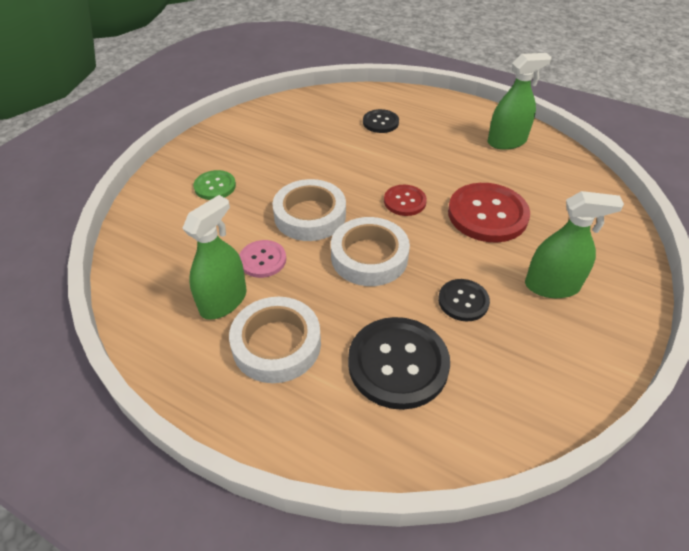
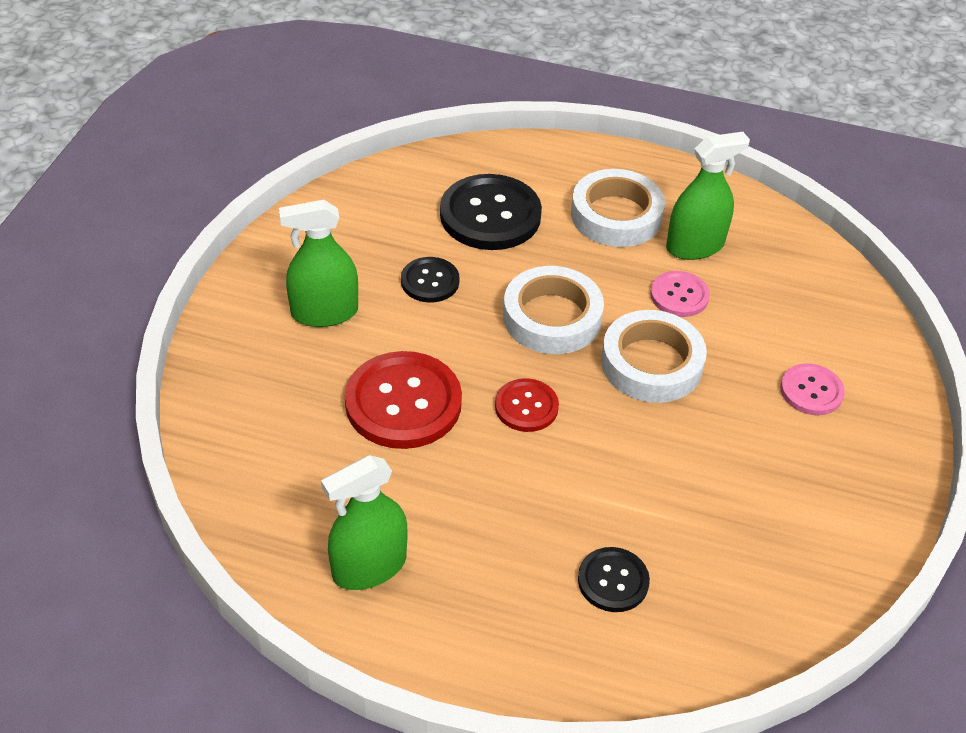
camera: 165 degrees right, 0 degrees up
green spray bottle [182,195,247,320] -> green spray bottle turned 135 degrees counterclockwise [666,132,750,260]
green button [193,170,236,200] -> pink button [780,363,845,415]

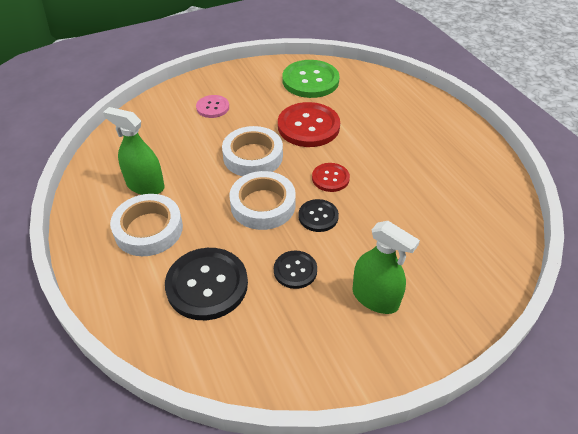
camera: 130 degrees left, 0 degrees up
green spray bottle [321,455,407,590] -> none
red button [345,351,462,449] -> red button moved to [278,102,340,147]
black button [578,547,650,612] -> black button moved to [298,199,339,232]
pink button [650,271,710,317] -> none
none -> green button [282,60,339,98]

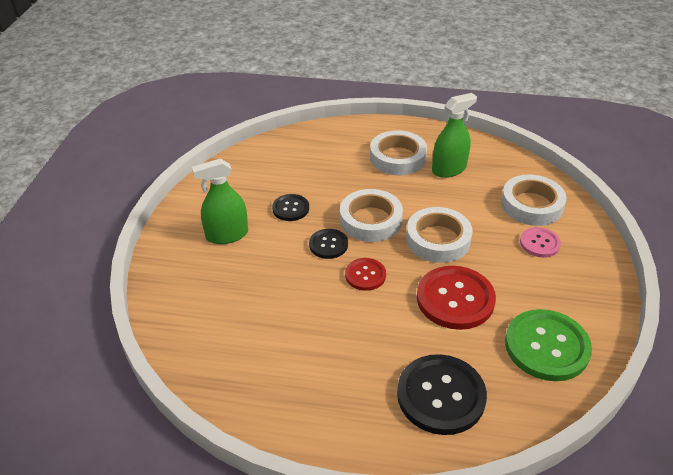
camera: 125 degrees right, 5 degrees down
black button [165,248,248,320] -> black button moved to [397,354,487,435]
none -> white tape [501,175,567,226]

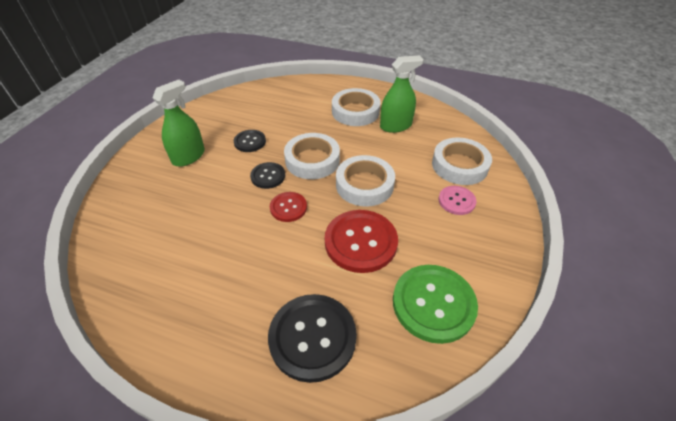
camera: 10 degrees right, 5 degrees up
green spray bottle [192,159,248,244] -> green spray bottle turned 135 degrees clockwise [152,79,205,167]

